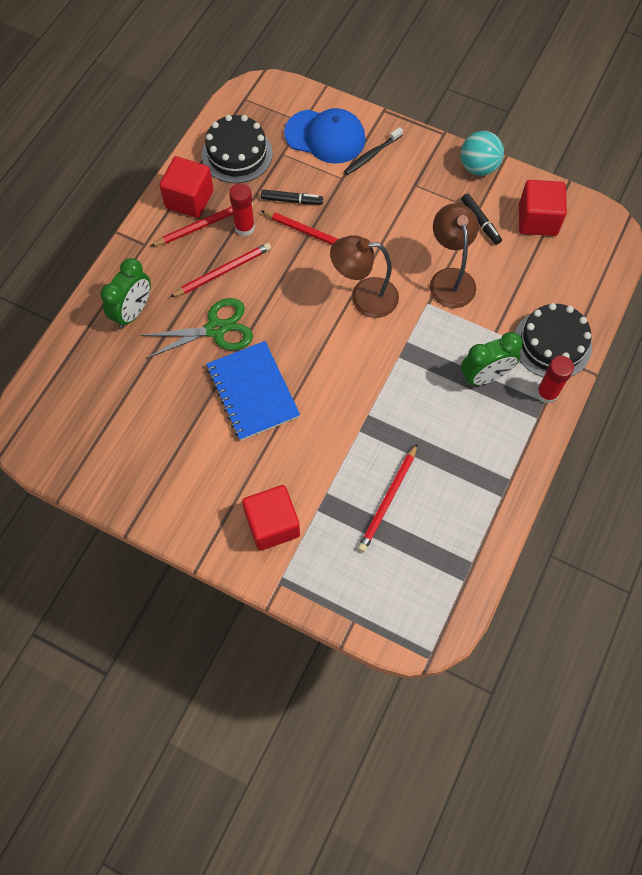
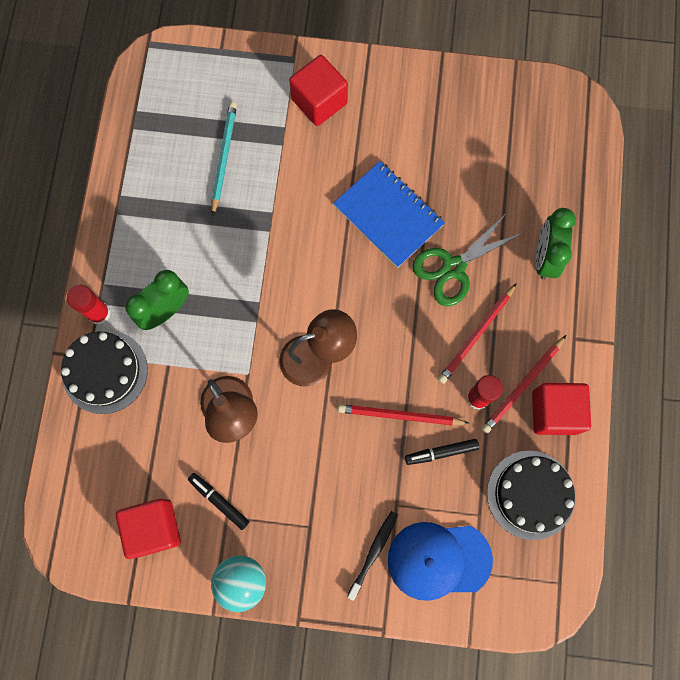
camera: 160 degrees right, 10 degrees up
red pencil [358,443,418,552] -> turquoise pencil [211,102,237,215]

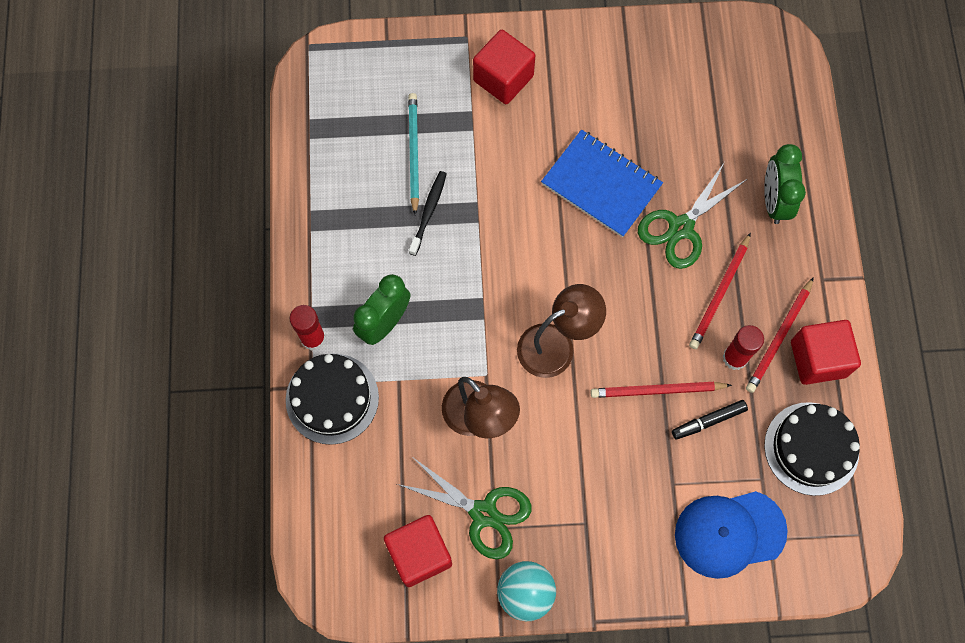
camera: 10 degrees left, 5 degrees down
black marker [188,473,249,530] -> green scissors [397,457,531,559]
black toothbrush [347,511,398,601] -> black toothbrush moved to [409,171,447,256]

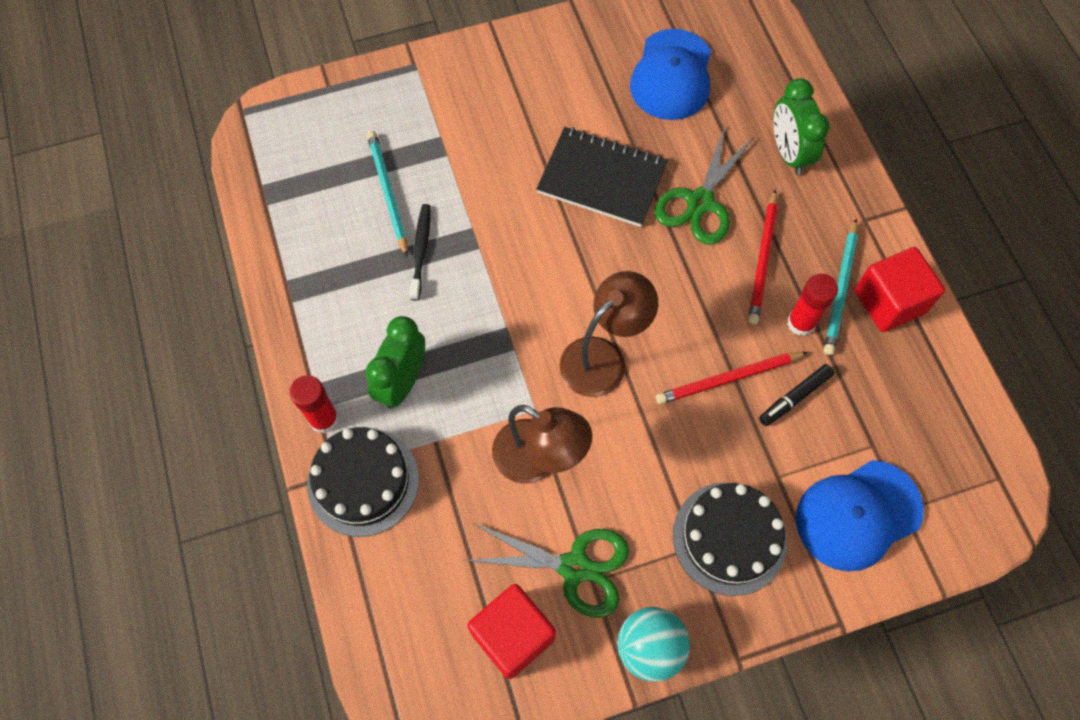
camera: 15 degrees left, 5 degrees down
red cube [473,30,535,104] -> none
blue notebook [541,130,663,238] -> black notebook [536,127,668,227]
red pencil [746,277,814,393] -> turquoise pencil [824,219,858,355]
black cake [764,402,860,496] -> black cake moved to [673,482,787,596]
none -> blue cap [630,29,711,120]

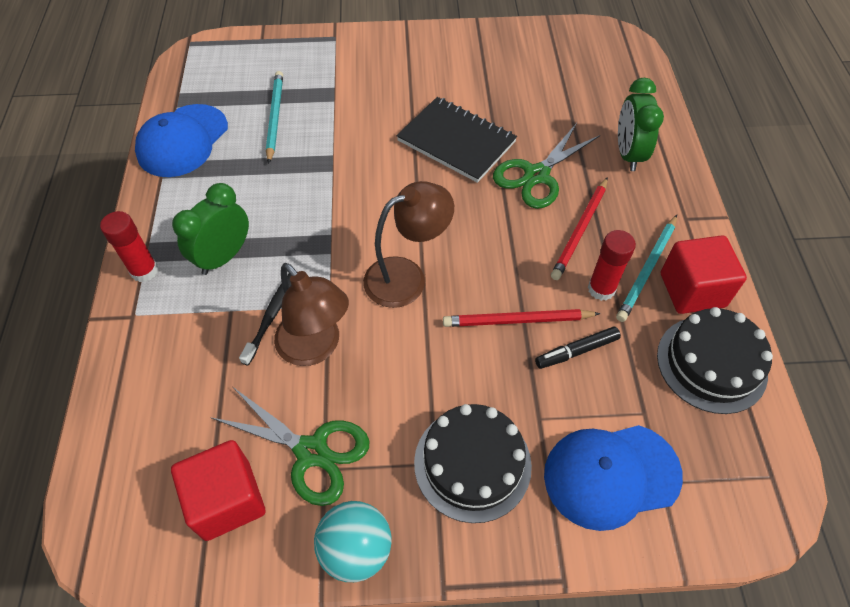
camera: 15 degrees right, 10 degrees down
black cake [307,427,419,537] -> black cake moved to [657,307,773,414]
black toothbrush [410,204,430,301] -> black toothbrush moved to [239,274,291,366]
blue cap [630,29,711,120] -> blue cap moved to [135,104,228,177]

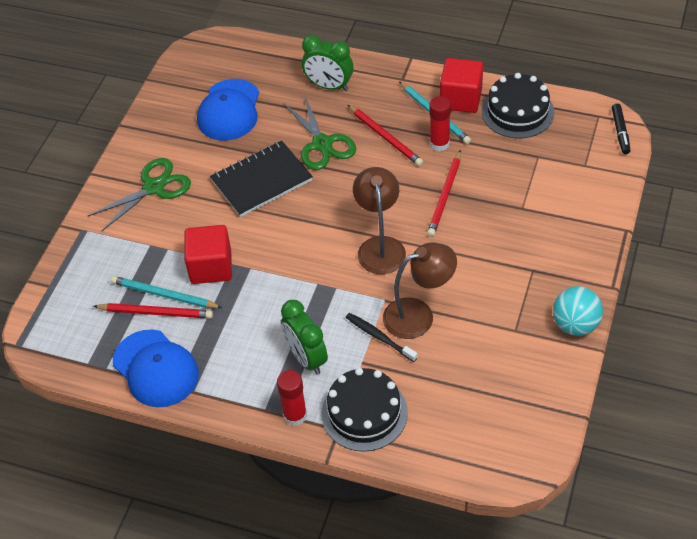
camera: 65 degrees left, 5 degrees down
red cube [171,440,265,541] -> red cube moved to [184,225,232,284]
green scissors [210,387,369,506] -> green scissors moved to [88,158,191,231]
black cake [414,404,532,523] -> black cake moved to [321,368,408,452]
black marker [535,327,621,369] -> black marker moved to [612,104,630,154]
blue cap [544,425,683,531] -> blue cap moved to [197,79,259,141]
none -> red pencil [93,303,213,319]

